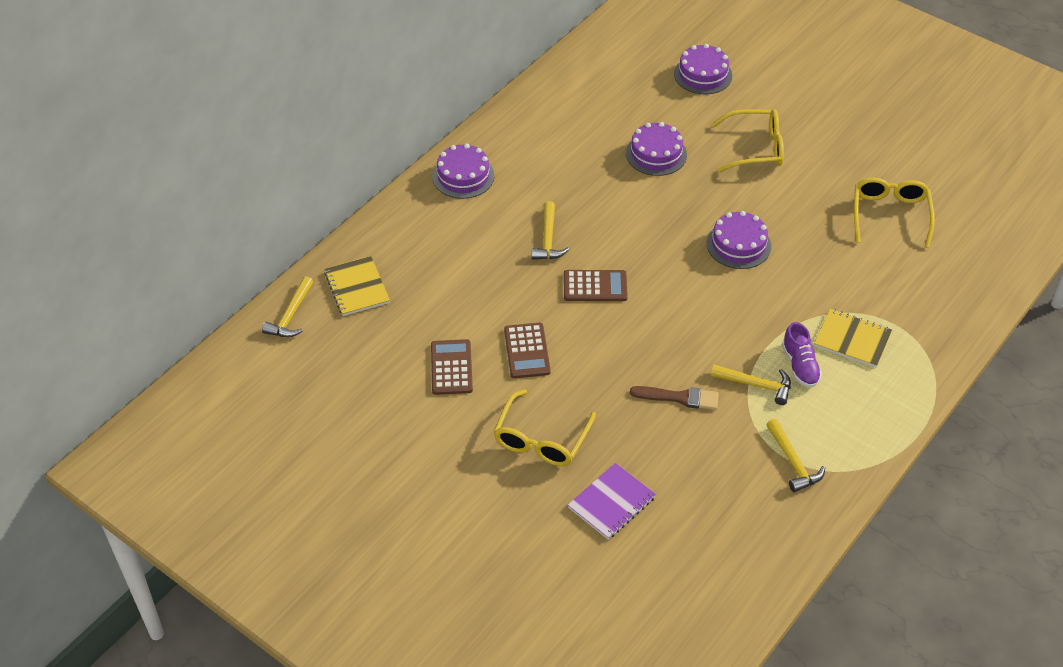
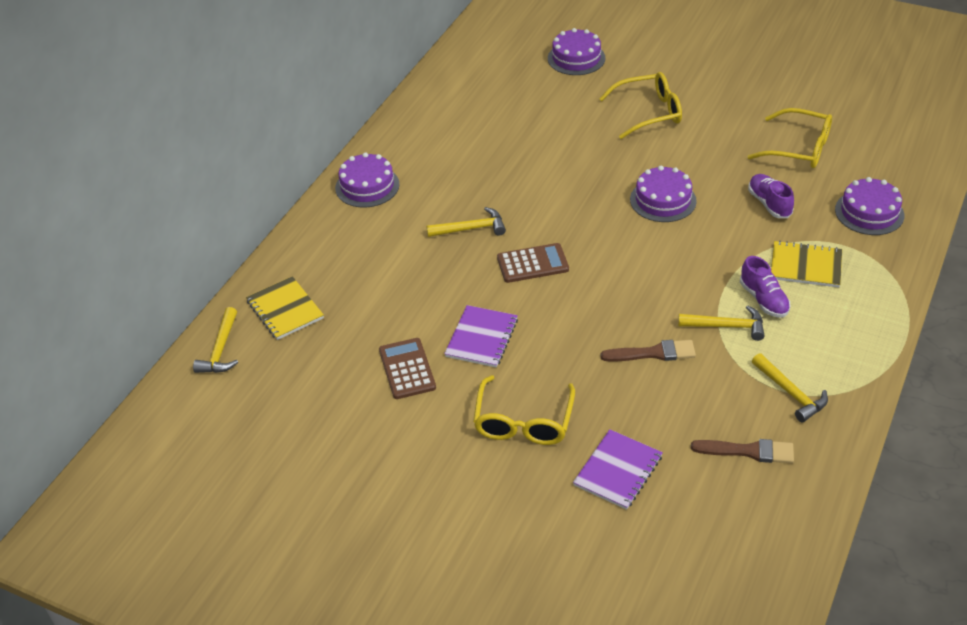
camera: 10 degrees left, 5 degrees down
brown calculator [504,323,551,378] -> purple notebook [444,305,518,368]
yellow hammer [532,201,569,260] -> yellow hammer turned 90 degrees counterclockwise [426,207,506,237]
purple cake [626,122,687,176] -> purple cake moved to [835,177,904,235]
yellow glasses [854,178,935,248] -> yellow glasses turned 120 degrees clockwise [747,108,832,168]
none -> brown brush [691,439,794,463]
none -> purple shoe [748,174,794,218]

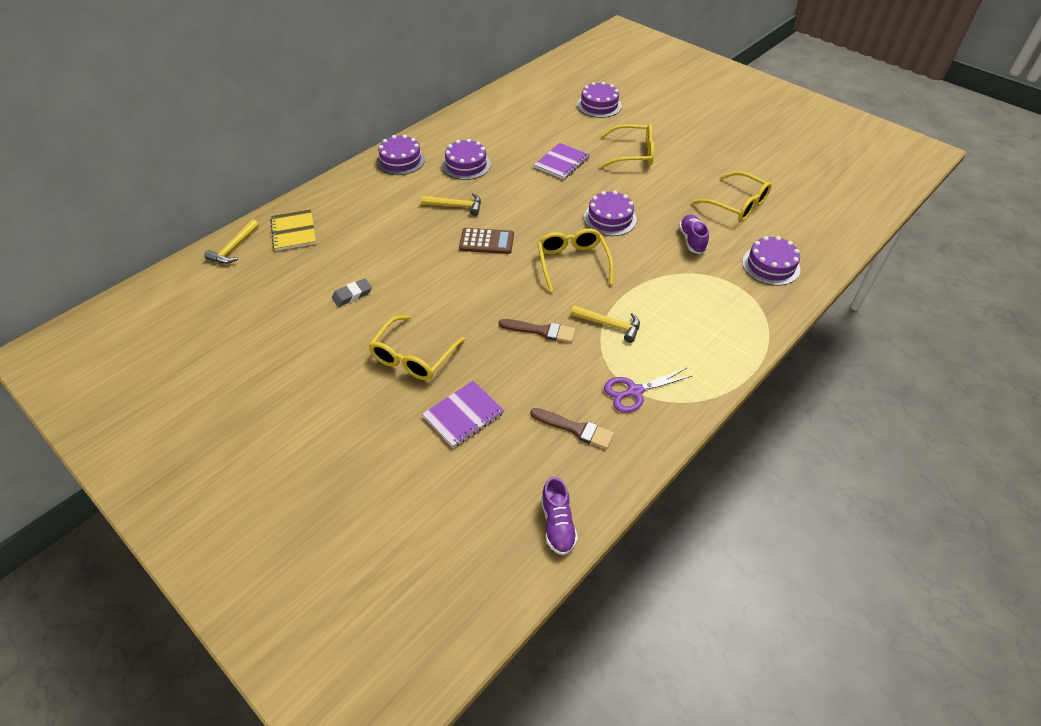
camera: 15 degrees right, 5 degrees up
brown calculator [379,338,436,399] -> grey eraser [332,278,372,307]
purple notebook [444,305,518,368] -> purple notebook moved to [534,143,590,180]
purple shoe [740,256,790,318] -> purple shoe moved to [541,477,578,555]
yellow hammer [752,353,828,422] -> purple scissors [604,368,692,413]
yellow notebook [771,241,842,288] -> none
none -> purple cake [442,139,491,180]
none -> yellow glasses [538,229,614,292]

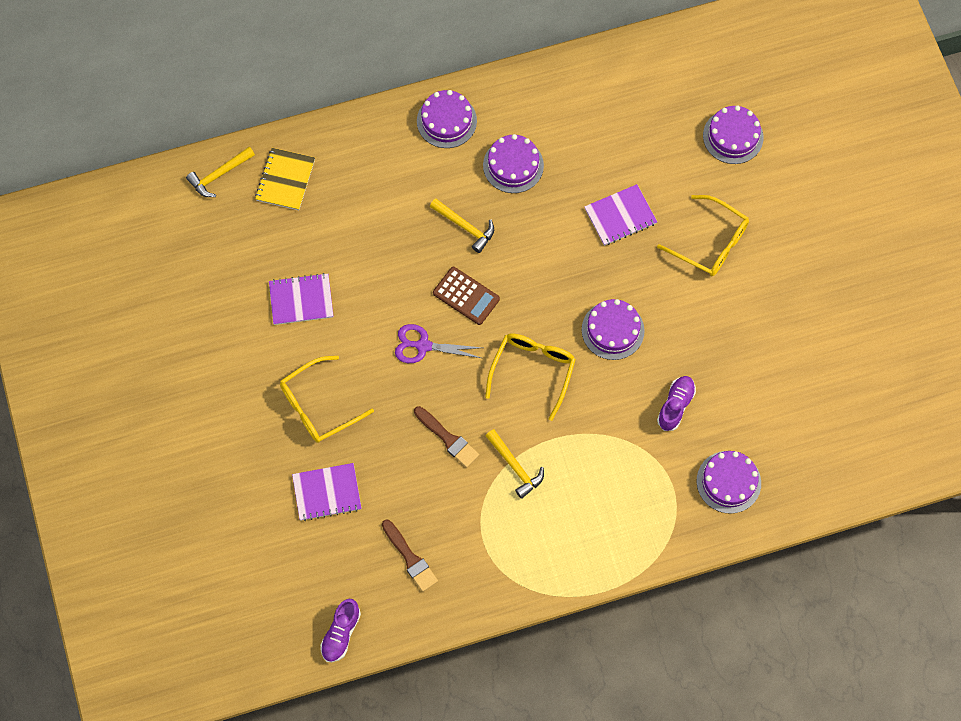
camera: 30 degrees right, 20 degrees up
grey eraser [332,278,372,307] -> purple notebook [269,273,333,325]
purple scissors [604,368,692,413] -> purple scissors moved to [395,324,482,363]
yellow glasses [692,171,772,222] -> none

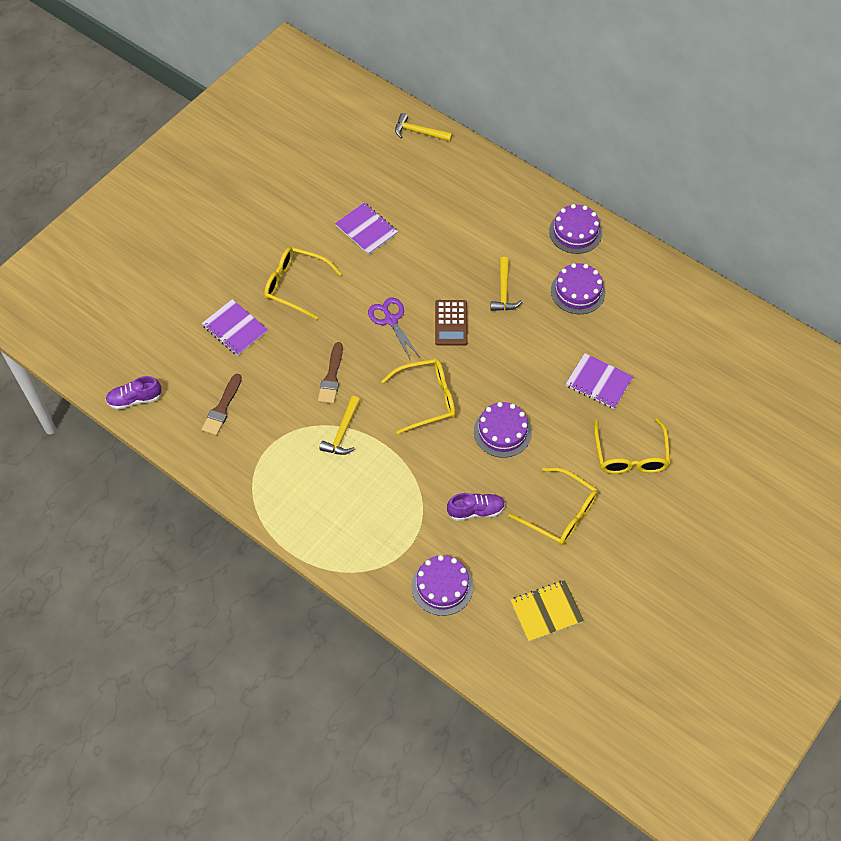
camera: 55 degrees right, 10 degrees down
yellow notebook [255,148,315,210] -> yellow notebook moved to [510,580,584,642]
purple cake [703,106,763,164] -> none
none -> yellow glasses [508,467,598,545]

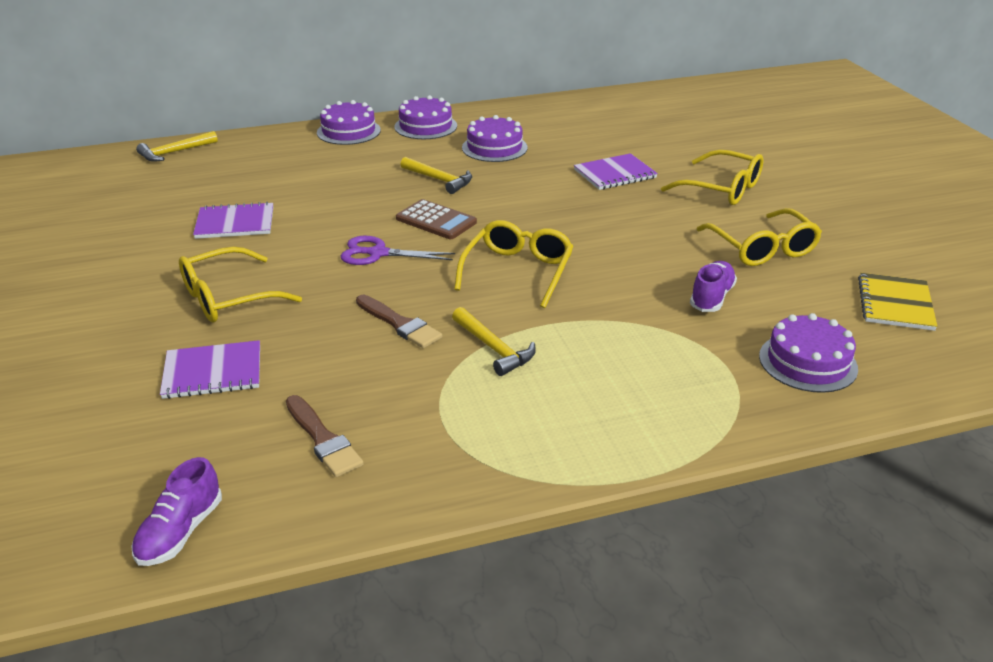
camera: 55 degrees left, 25 degrees down
purple cake [474,402,532,458] -> purple cake moved to [317,100,381,145]
yellow glasses [508,467,598,545] -> yellow glasses turned 90 degrees clockwise [696,208,822,266]

